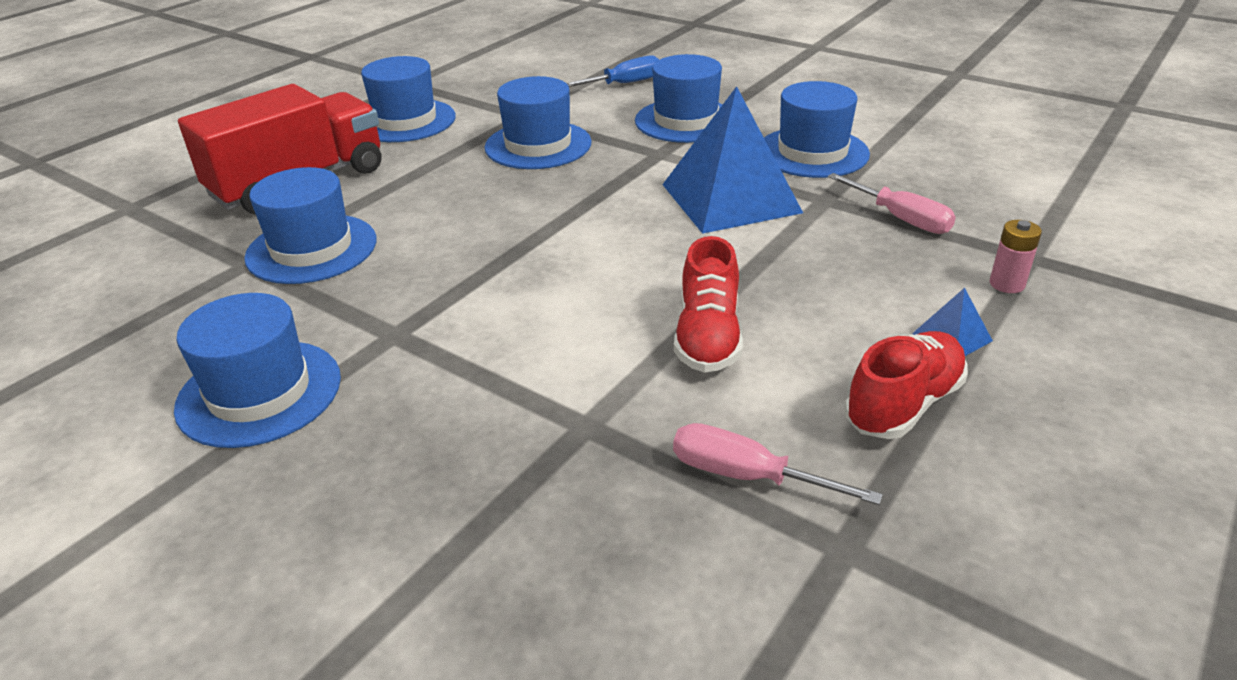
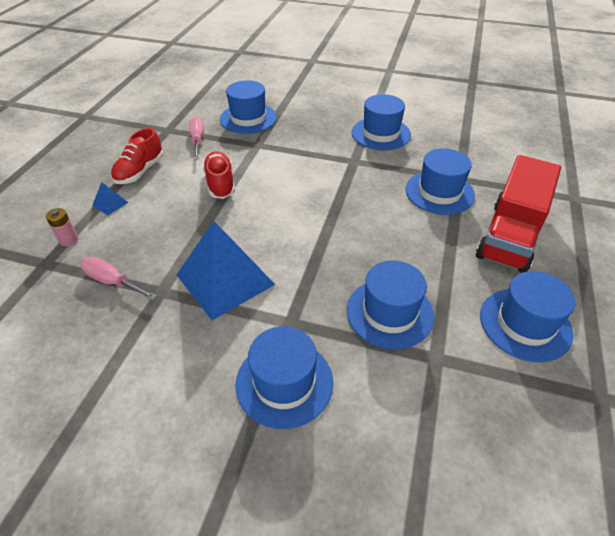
camera: 160 degrees right, 10 degrees up
blue screwdriver [567,56,659,87] -> none
pink screwdriver [673,423,883,505] -> pink screwdriver turned 105 degrees counterclockwise [189,117,204,159]
blue hat [764,81,870,178] -> blue hat moved to [220,80,277,134]

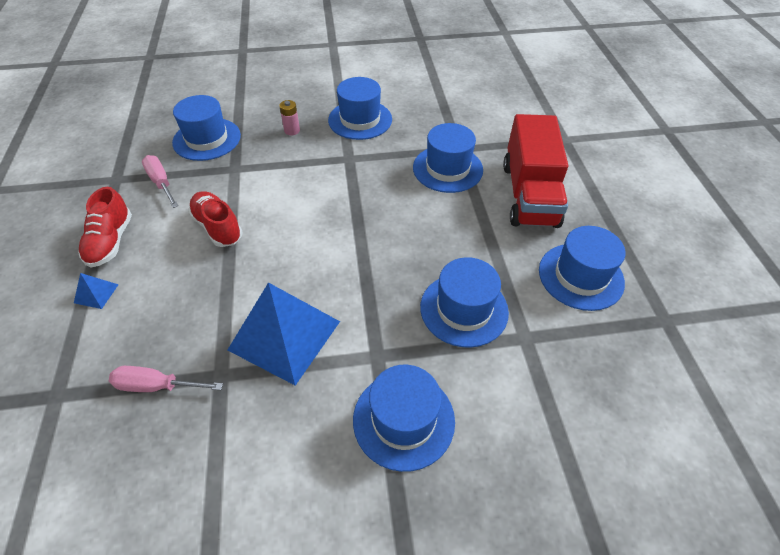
camera: 25 degrees left, 5 degrees up
pink battery [46,208,78,246] -> pink battery moved to [279,100,300,135]

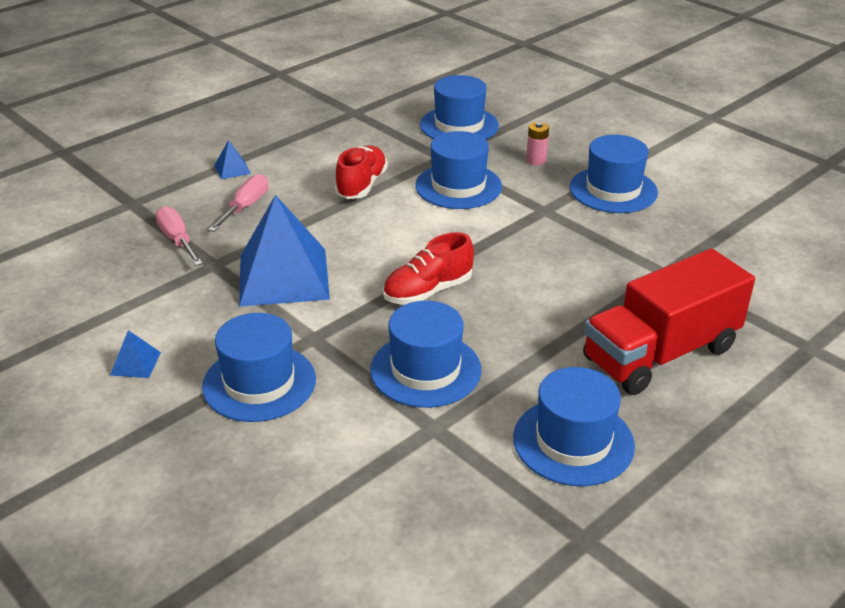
camera: 55 degrees right, 15 degrees down
red shoe [78,187,132,267] -> red shoe moved to [383,232,474,305]
pink screwdriver [142,155,178,208] -> pink screwdriver moved to [208,174,268,232]
blue hat [413,123,483,193] -> blue hat moved to [415,131,502,209]
none -> blue pyramid [110,330,161,378]

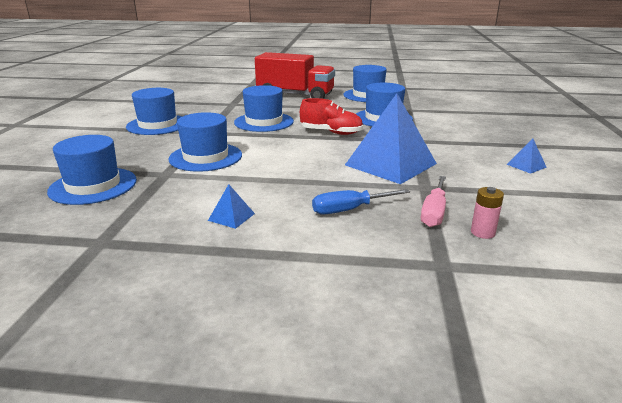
camera: 130 degrees left, 10 degrees down
blue hat [202,313,316,422] -> blue hat moved to [234,85,294,132]
pink screwdriver [208,174,268,232] -> blue screwdriver [312,189,410,215]
blue pyramid [214,140,251,180] -> blue pyramid moved to [208,184,255,229]
red shoe [335,146,388,199] -> none
pink battery [526,122,549,165] -> pink battery moved to [471,187,504,239]

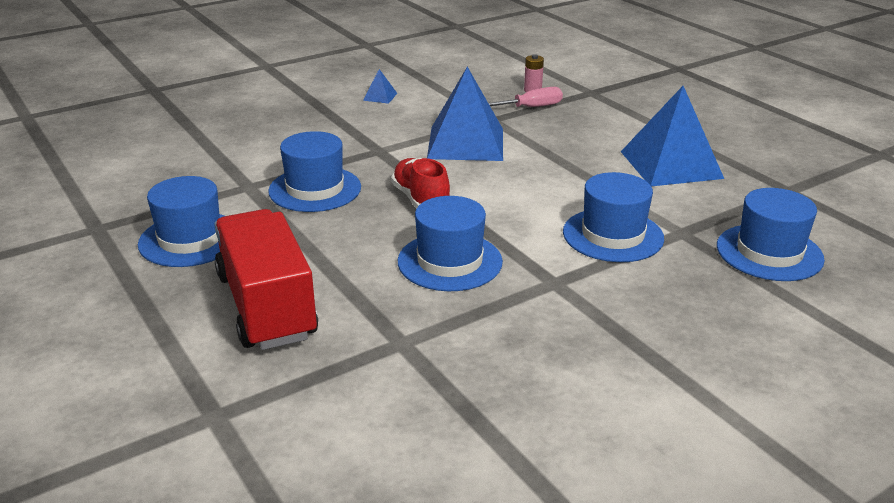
camera: 130 degrees left, 5 degrees up
blue hat [126,88,182,135] -> none
blue pyramid [208,184,255,229] -> blue pyramid [621,86,724,186], size x2.46
blue screwdriver [312,189,410,215] -> none

